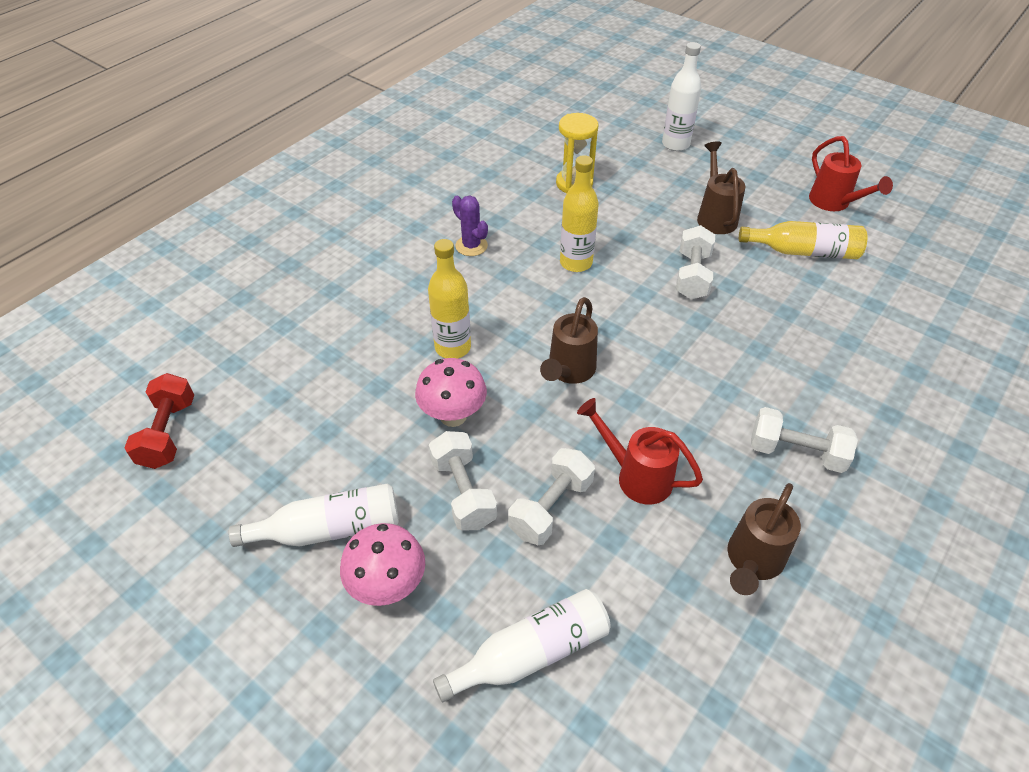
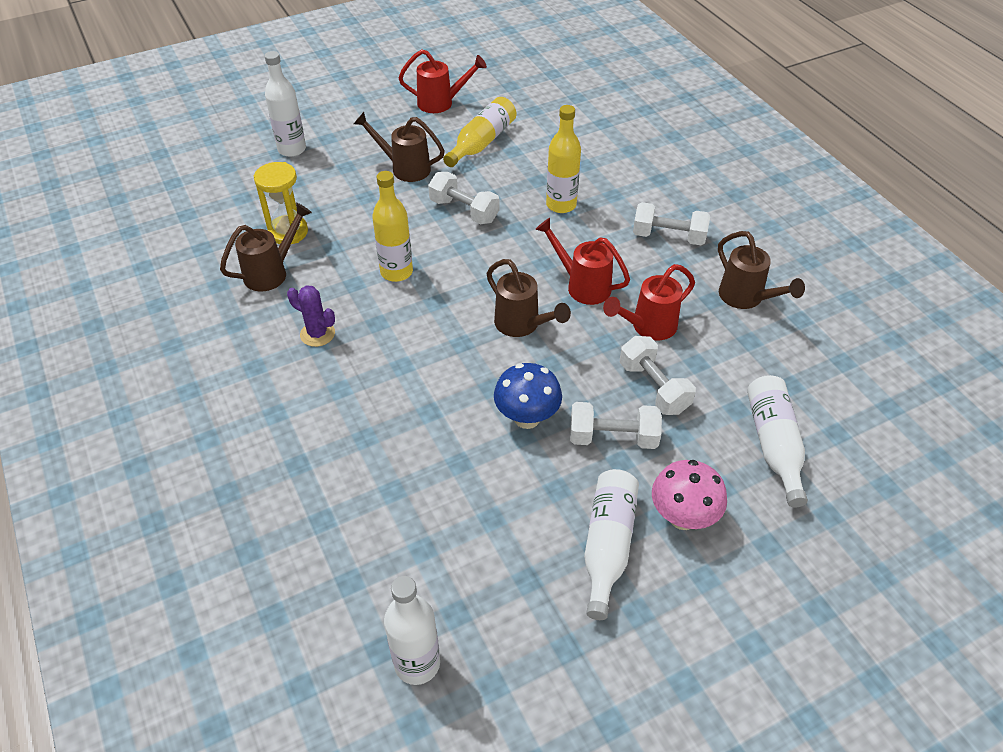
camera: 65 degrees left, 0 degrees up
red dumbbell [124,373,194,469] -> white bottle [384,576,440,685]
pink mushroom [415,358,487,427] -> blue mushroom [494,363,562,429]
yellow bottle [428,239,471,358] -> yellow bottle moved to [546,105,581,213]
purple cactus [452,195,488,256] -> purple cactus turned 45 degrees clockwise [287,285,335,347]
white dumbbell [751,407,858,473] -> white dumbbell turned 60 degrees clockwise [633,202,710,245]
none -> brown watering can [220,203,312,292]
none -> red watering can [535,218,630,305]

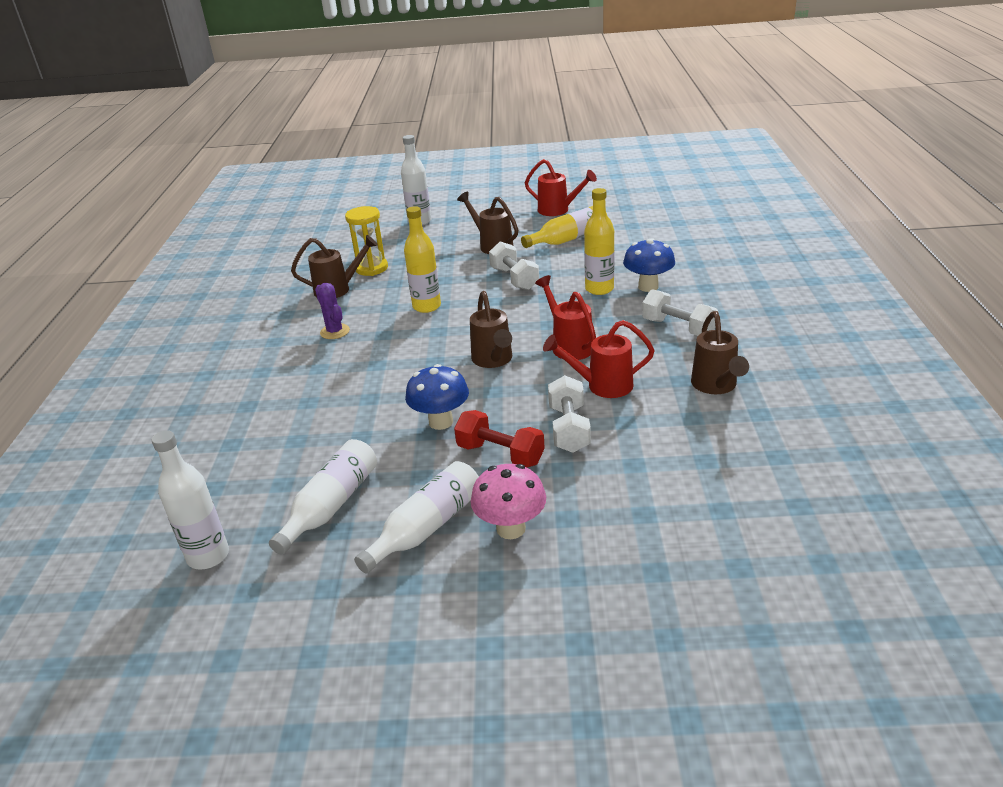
camera: 30 degrees right, 15 degrees down
white dumbbell [570,402,662,449] -> red dumbbell [454,410,545,467]
white bottle [747,375,808,508] -> white bottle moved to [269,439,377,555]
none -> blue mushroom [623,238,675,292]

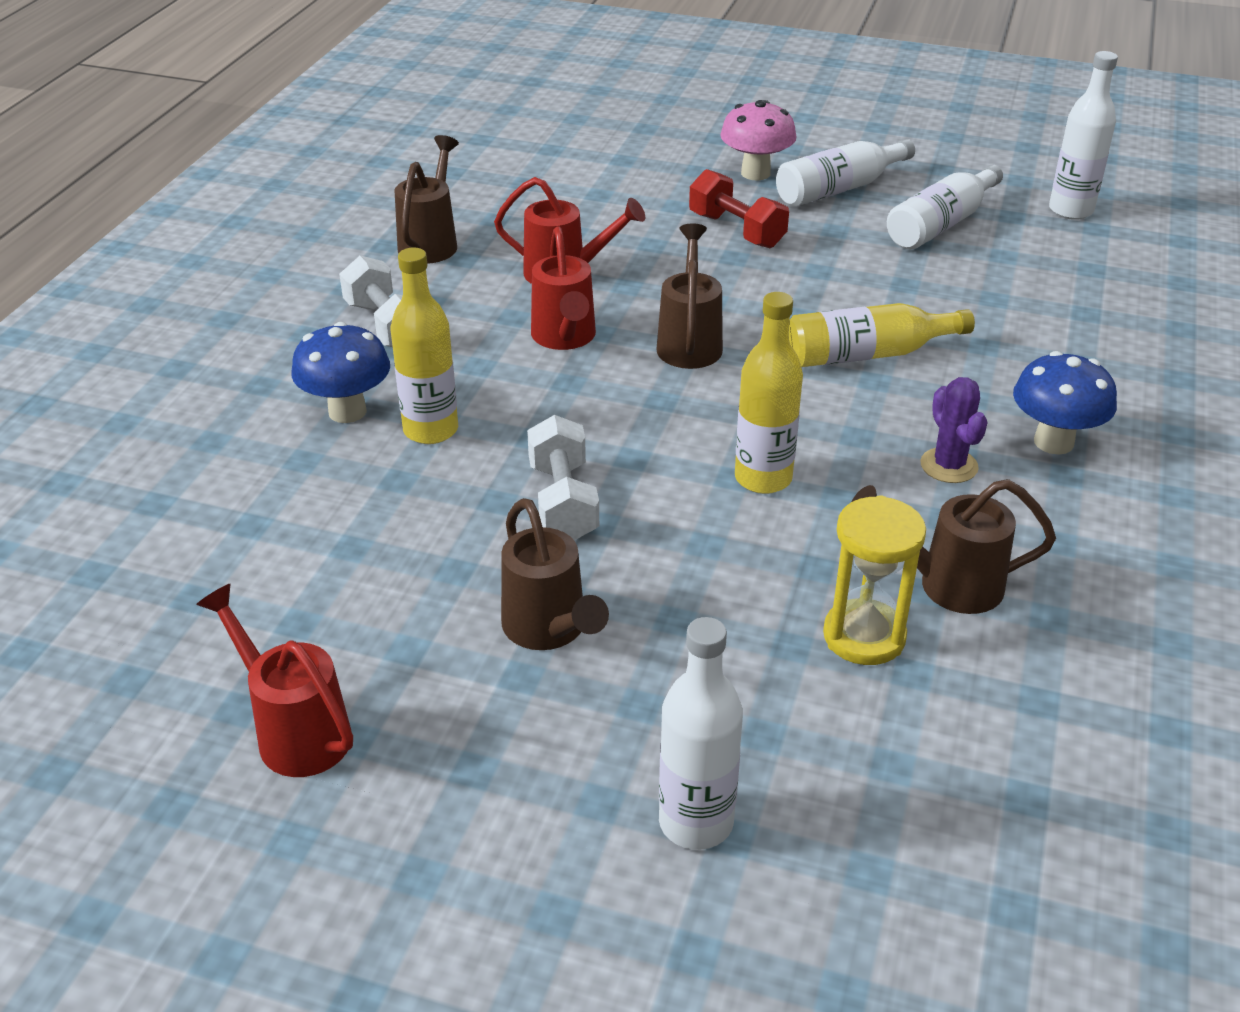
camera: 165 degrees left, 5 degrees up
blue mushroom [405,364,469,430] -> blue mushroom moved to [1013,351,1117,455]
yellow bottle [521,206,607,248] -> yellow bottle moved to [789,303,975,367]
white dumbbell [548,375,591,453] -> none

